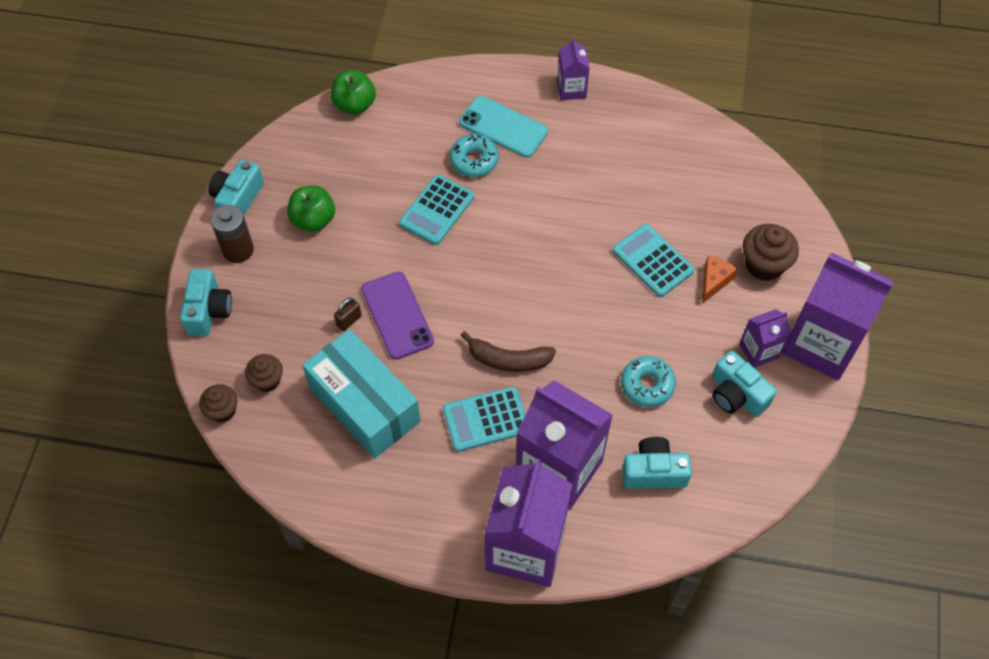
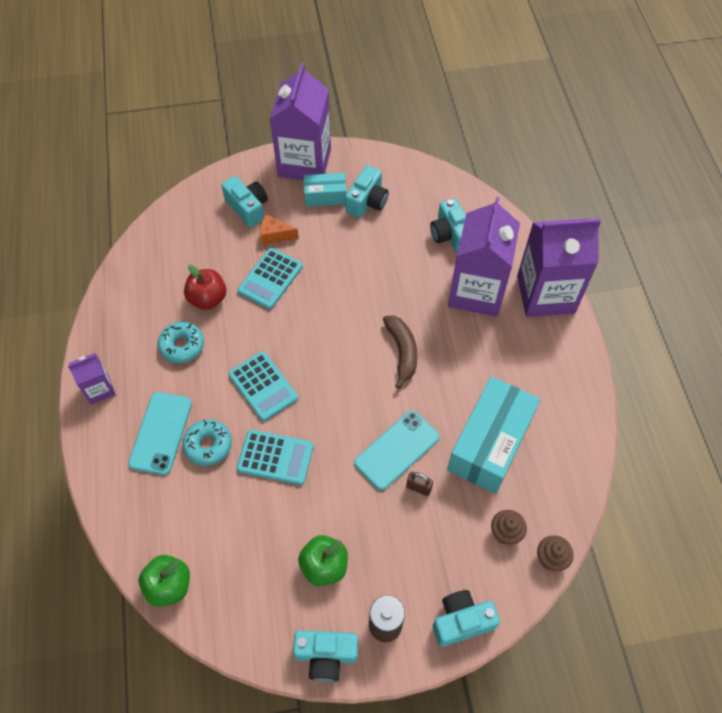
camera: 110 degrees left, 0 degrees up
purple phone [361,271,434,360] -> turquoise phone [354,411,440,490]
turquoise calculator [443,387,526,452] -> turquoise calculator moved to [228,351,298,421]
turquoise donut [621,356,676,407] -> turquoise donut moved to [157,322,204,363]
purple carton [740,309,791,368] -> turquoise box [304,173,346,207]
brown cupcake [743,224,799,281] -> turquoise camera [221,176,268,227]
none -> red apple [184,265,226,310]

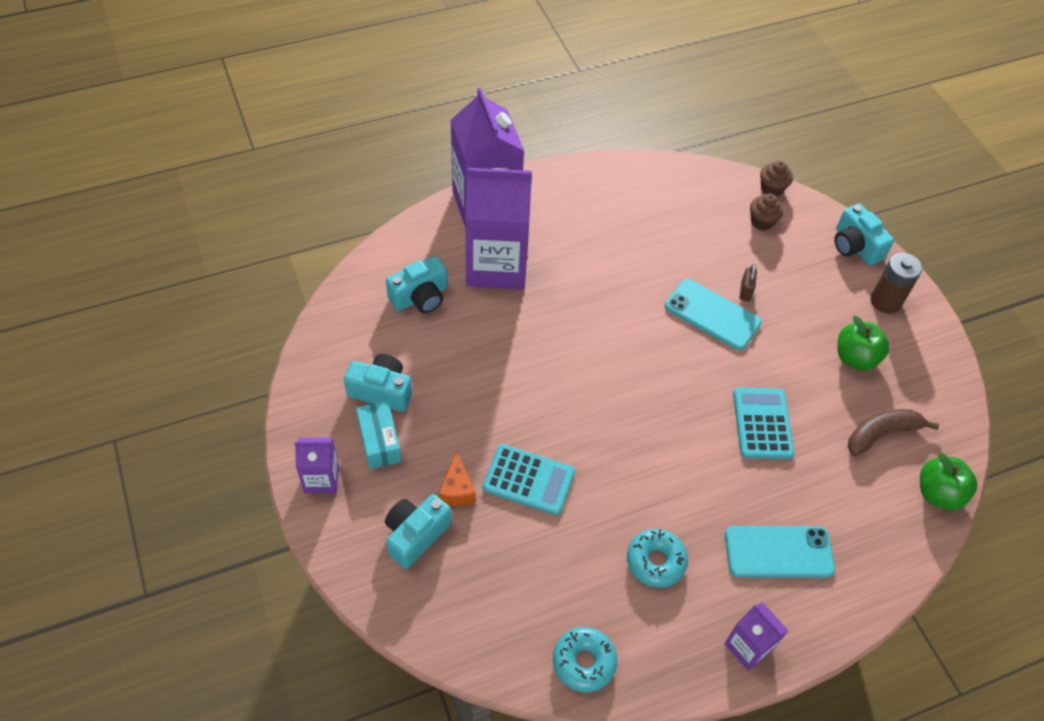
camera: 105 degrees left, 5 degrees down
turquoise donut [182,419,232,466] -> turquoise donut moved to [553,627,617,693]
red apple [184,265,226,310] -> none
turquoise calculator [228,351,298,421] -> none
purple carton [270,63,331,180] -> purple carton [294,437,339,493], size x0.49
turquoise camera [293,630,358,682] -> none
brown banana [383,315,418,389] -> brown banana moved to [848,409,939,457]
turquoise box [447,376,540,494] -> none

